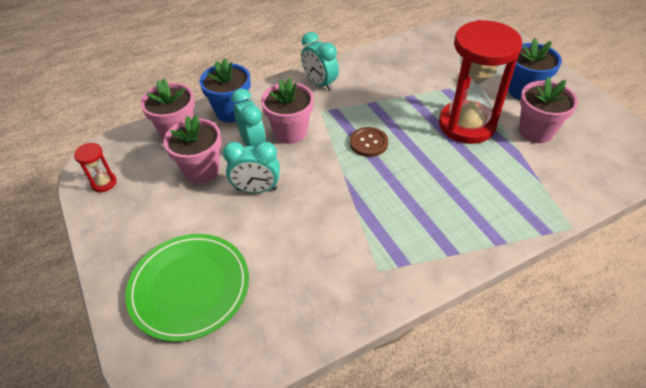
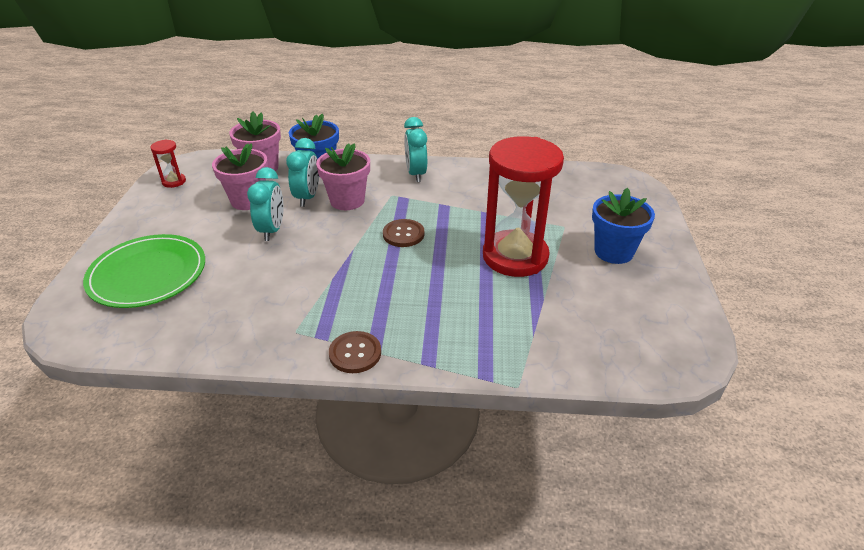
camera: 30 degrees right, 10 degrees down
turquoise clock [223,142,280,193] -> turquoise clock turned 120 degrees counterclockwise [247,167,283,241]
pink flower pot [519,77,578,143] -> none
none -> brown button [329,331,381,373]

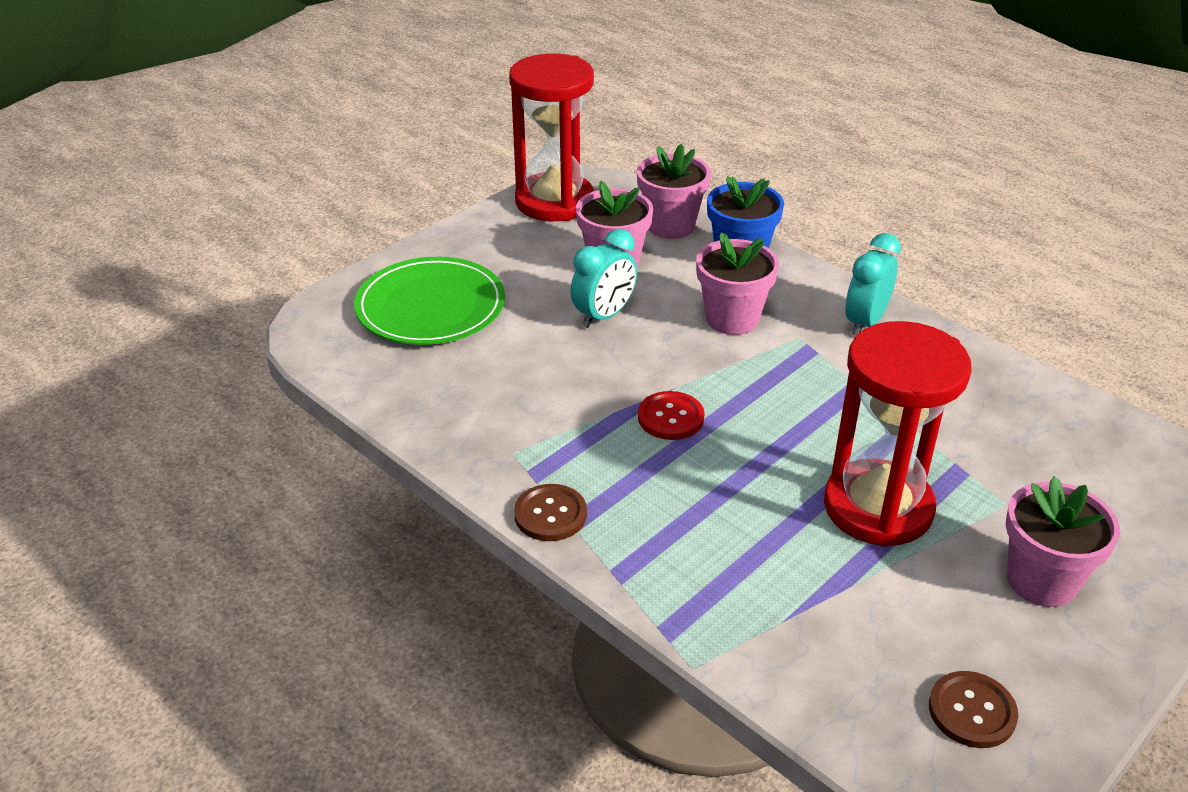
camera: 40 degrees right, 0 degrees up
red hourglass [150,139,186,188] -> red hourglass [509,54,594,221], size x2.42
turquoise clock [286,138,319,207] -> none
brown button [383,219,424,247] -> brown button moved to [929,671,1018,748]
blue flower pot [592,188,655,264] -> pink flower pot [1006,476,1120,607]
none -> red button [638,391,705,440]

